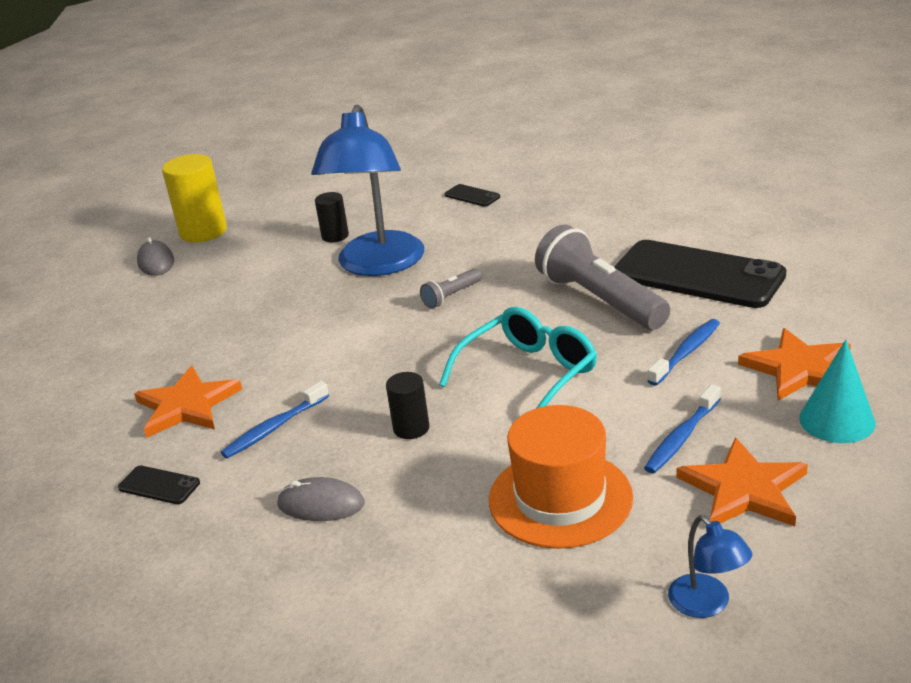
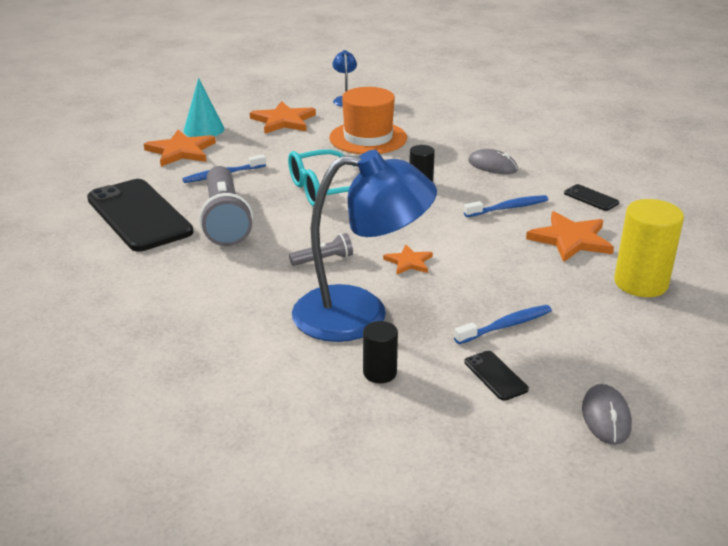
camera: 160 degrees left, 0 degrees up
yellow cylinder [162,154,227,243] -> yellow cylinder moved to [614,199,684,297]
blue lamp [311,105,424,276] -> blue lamp turned 60 degrees clockwise [292,150,437,342]
black phone [445,184,500,207] -> black phone moved to [464,351,529,401]
blue toothbrush [644,384,721,474] -> blue toothbrush moved to [454,305,552,344]
none -> orange star [383,245,433,274]

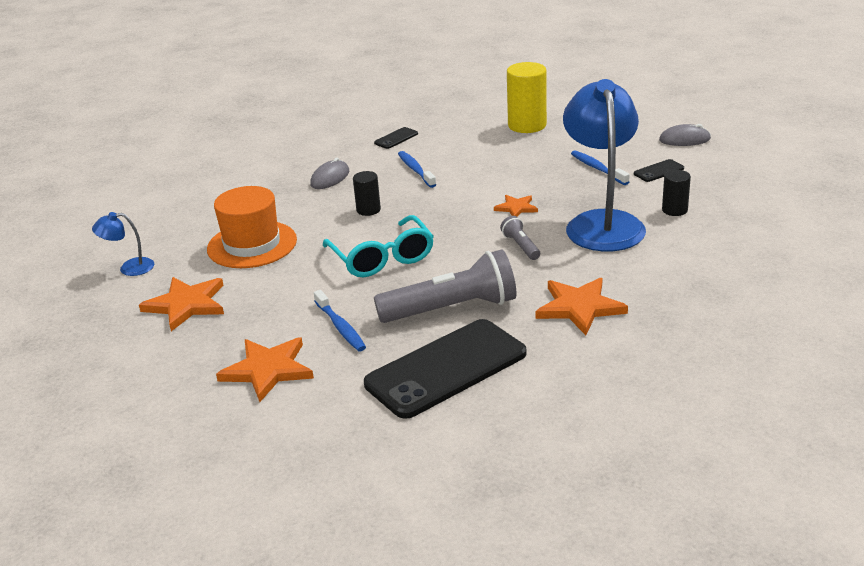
camera: 90 degrees left, 0 degrees up
turquoise cone [184,78,224,137] -> none
orange star [526,211,614,262] -> orange star moved to [536,278,628,335]

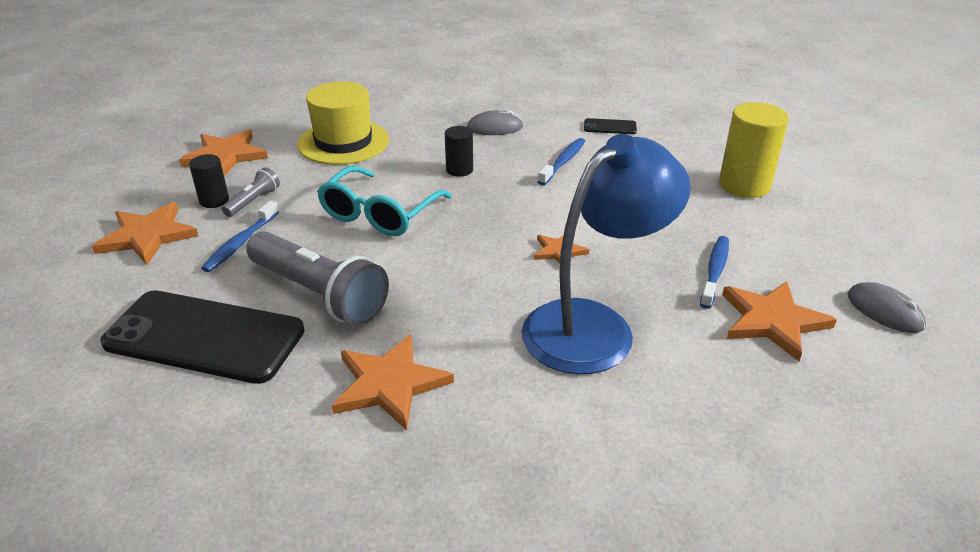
camera: 50 degrees right, 5 degrees up
blue lamp [92,212,154,276] -> none
orange hat [207,186,297,268] -> yellow hat [297,81,389,165]
grey flashlight [500,216,540,260] -> grey flashlight moved to [221,168,280,217]
black phone [634,159,684,182] -> orange star [722,281,837,361]
black cylinder [662,170,691,216] -> black cylinder moved to [189,154,229,208]

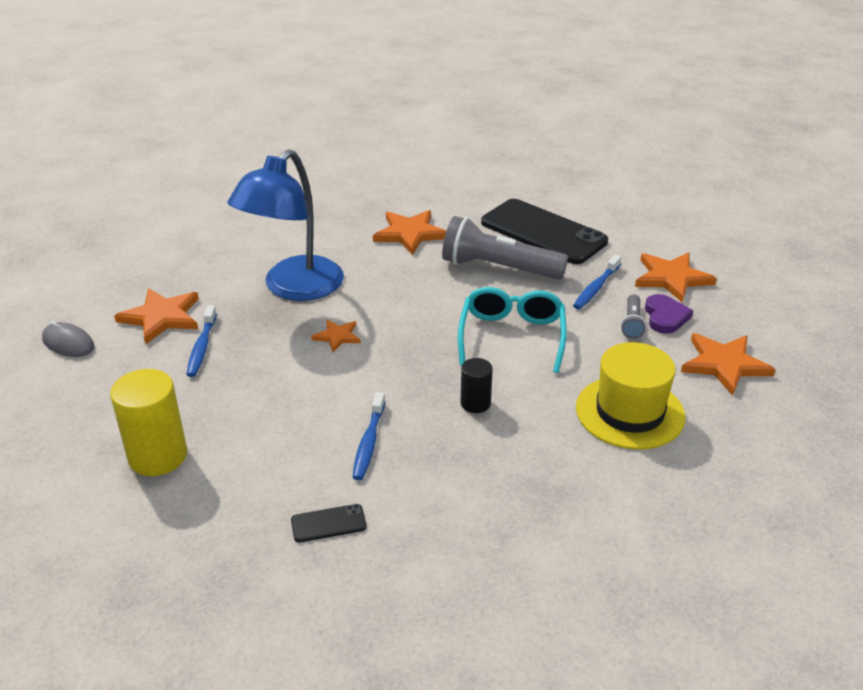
camera: 160 degrees right, 0 degrees up
black phone [100,290,305,384] -> black phone turned 45 degrees clockwise [481,199,608,264]
black cylinder [189,154,229,208] -> purple heart [645,294,693,334]
blue toothbrush [201,201,279,272] -> blue toothbrush turned 150 degrees counterclockwise [573,255,621,309]
grey mouse [467,110,523,135] -> none

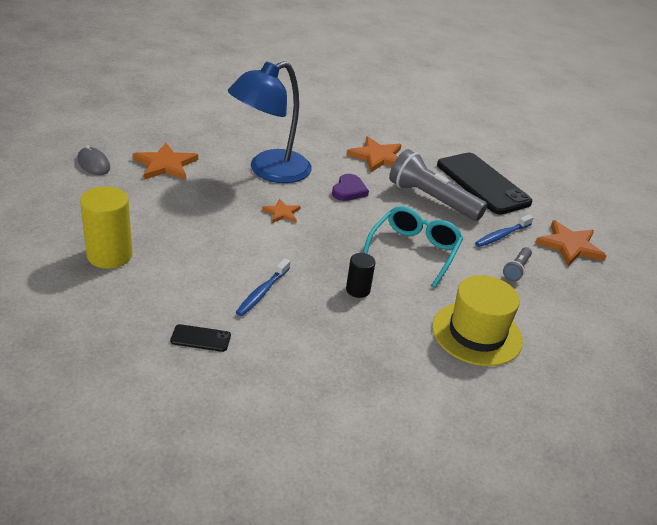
camera: 15 degrees right, 0 degrees up
blue toothbrush [186,305,217,377] -> none
purple heart [645,294,693,334] -> purple heart moved to [332,174,369,201]
orange star [681,333,775,395] -> none

